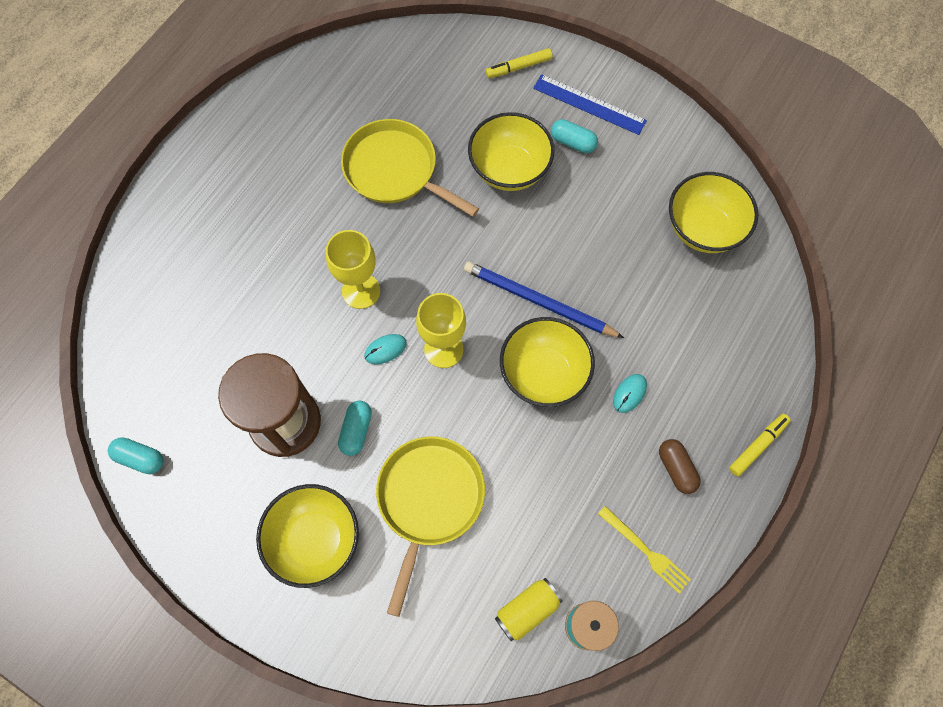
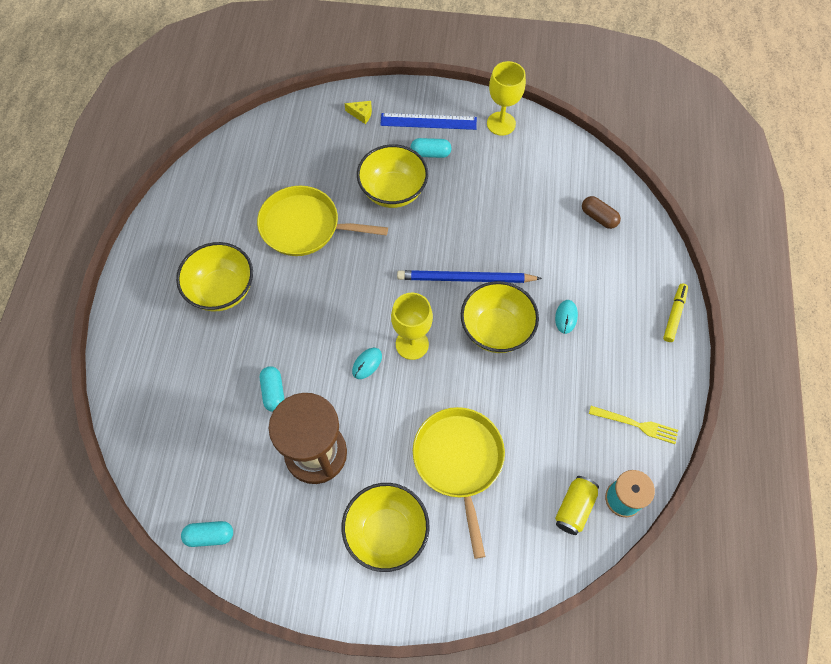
camera: 25 degrees left, 5 degrees down
yellow goblet [326,230,380,309] -> yellow goblet moved to [487,61,526,135]
turquoise capsule [338,401,372,456] -> turquoise capsule moved to [260,366,284,412]
yellow marker [486,48,552,78] -> yellow cheese [344,101,372,124]
brown capsule [659,439,701,494] -> brown capsule moved to [582,196,621,229]
yellow bowl [669,172,758,253] -> yellow bowl moved to [176,242,253,311]

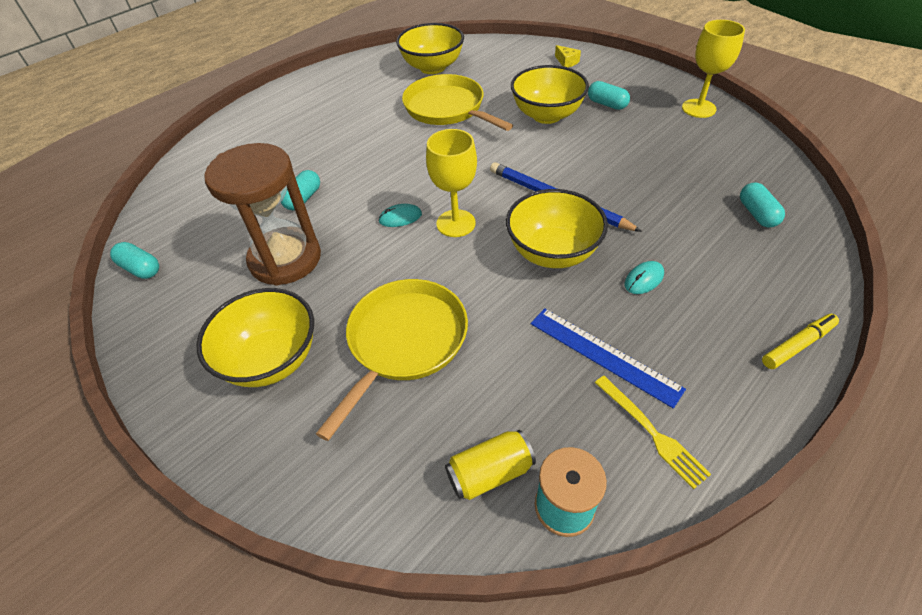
camera: 40 degrees right, 15 degrees down
yellow bowl [176,242,253,311] -> yellow bowl moved to [396,23,464,74]
blue ruler [380,113,477,130] -> blue ruler moved to [531,308,686,408]
brown capsule [582,196,621,229] -> turquoise capsule [740,182,785,228]

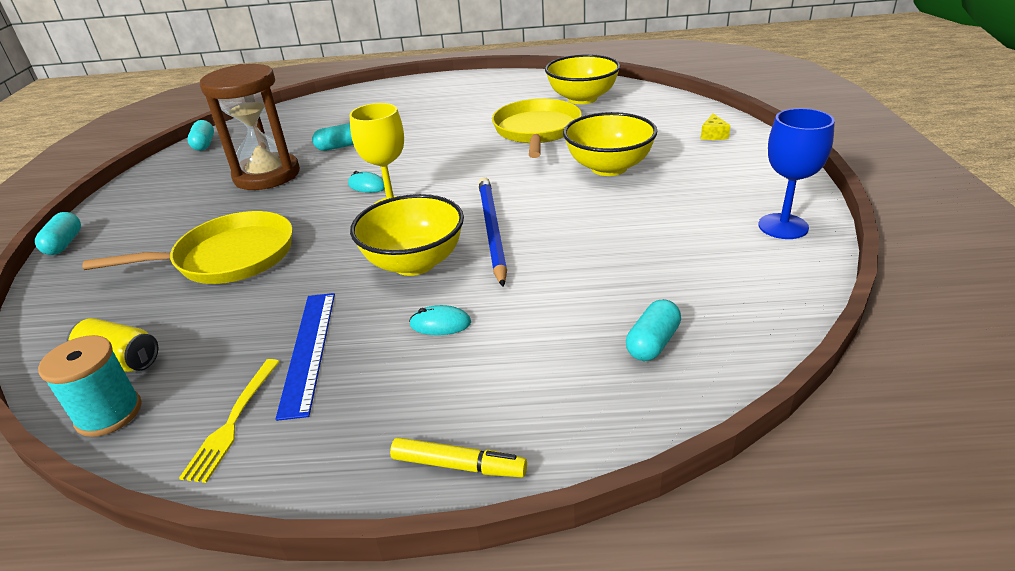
camera: 45 degrees right, 15 degrees down
yellow bowl [196,288,314,387] -> none
turquoise capsule [588,81,630,110] -> turquoise capsule moved to [35,212,81,255]
yellow goblet [682,20,745,118] -> blue goblet [758,108,835,239]

